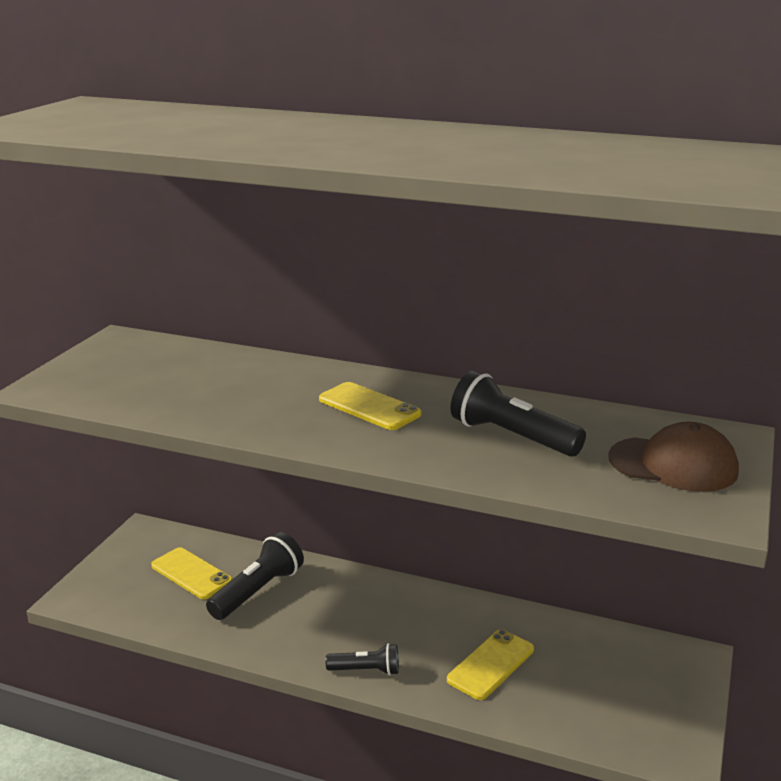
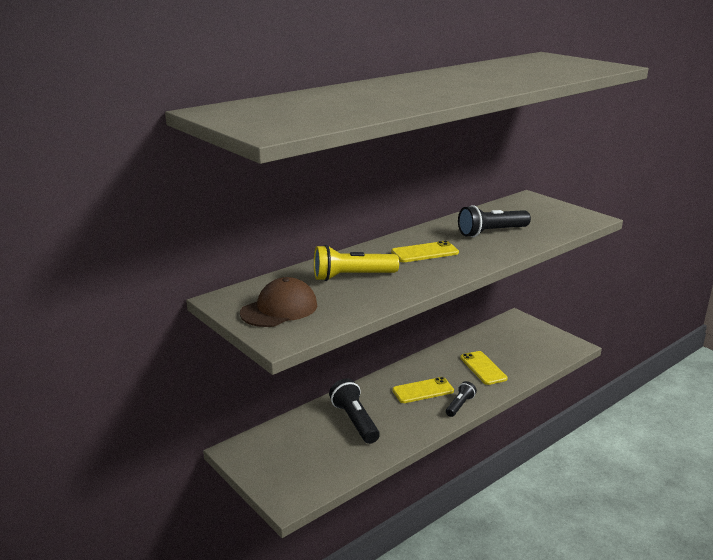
camera: 60 degrees left, 0 degrees up
yellow phone [151,547,233,599] -> yellow phone moved to [392,377,454,403]
brown cap [608,422,739,492] -> brown cap moved to [240,277,317,327]
none -> yellow flashlight [314,245,399,281]

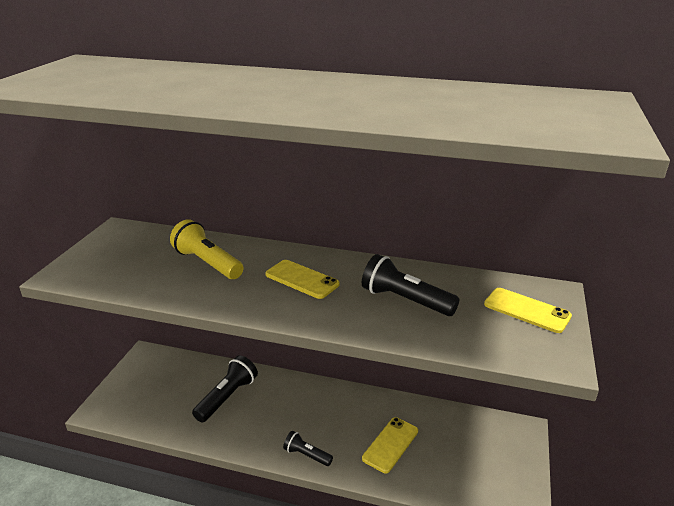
camera: 55 degrees right, 5 degrees up
brown cap [240,277,317,327] -> none
yellow phone [392,377,454,403] -> yellow phone moved to [484,288,572,333]
black flashlight [446,381,477,417] -> black flashlight turned 150 degrees counterclockwise [283,431,333,466]

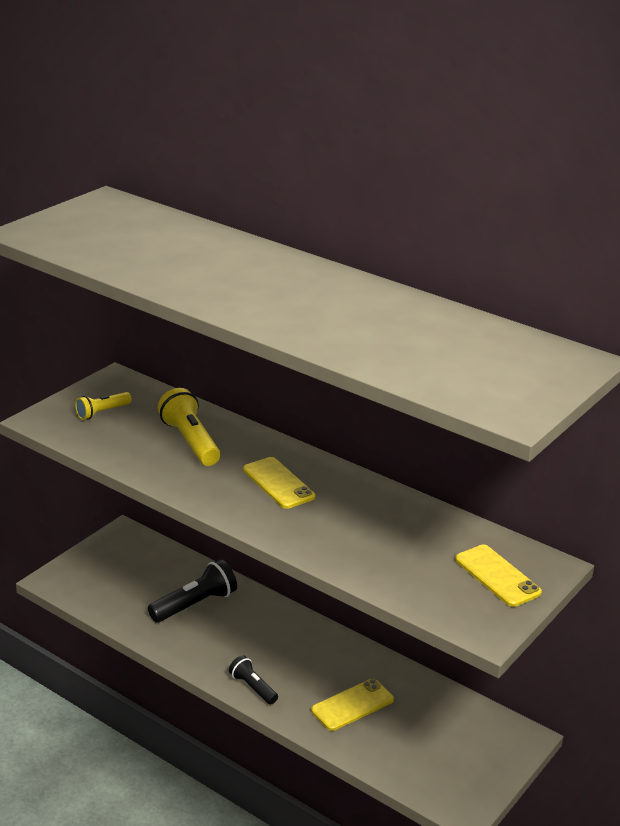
camera: 20 degrees right, 0 degrees up
black flashlight [362,254,460,316] -> none
none -> yellow flashlight [75,392,132,420]

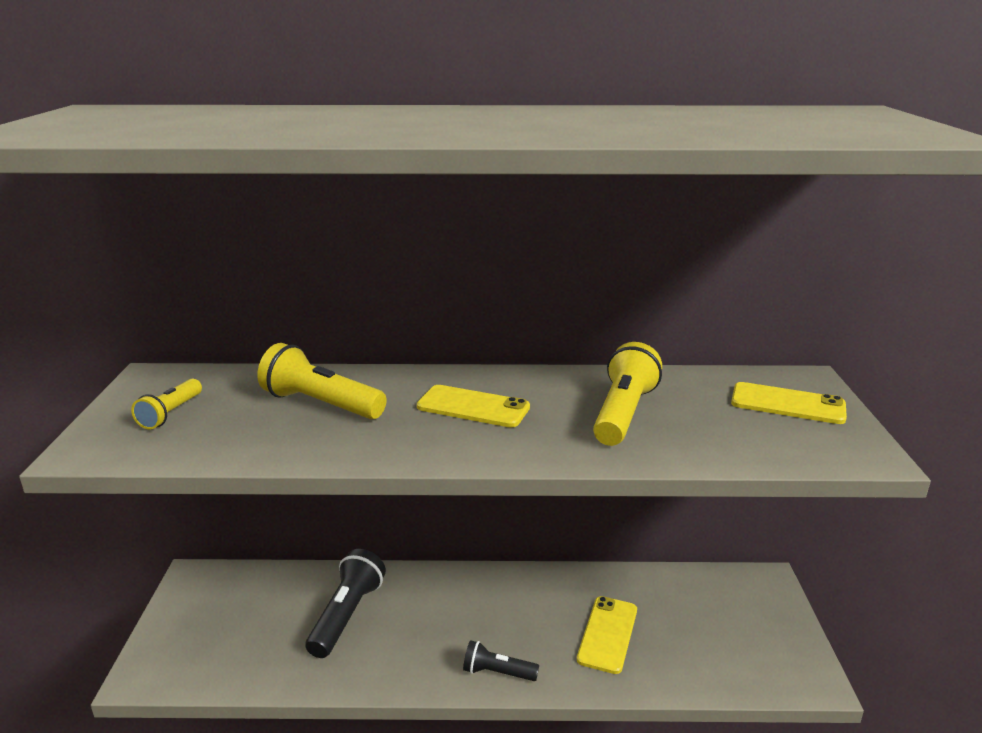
camera: 35 degrees left, 5 degrees down
none -> yellow flashlight [593,342,662,446]

